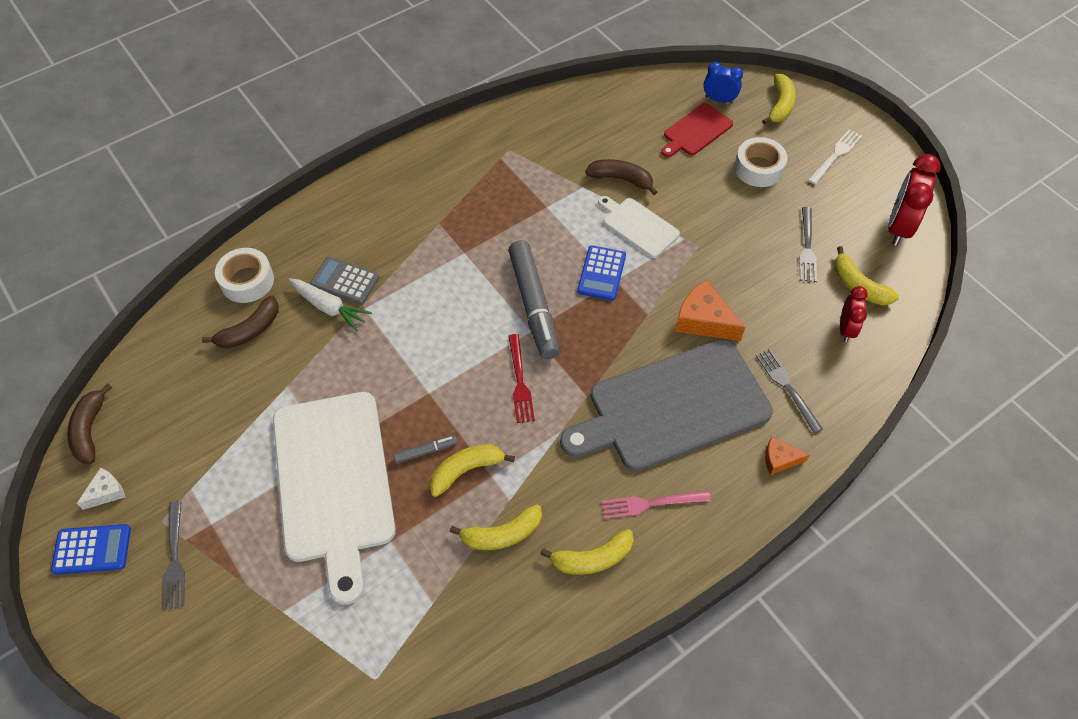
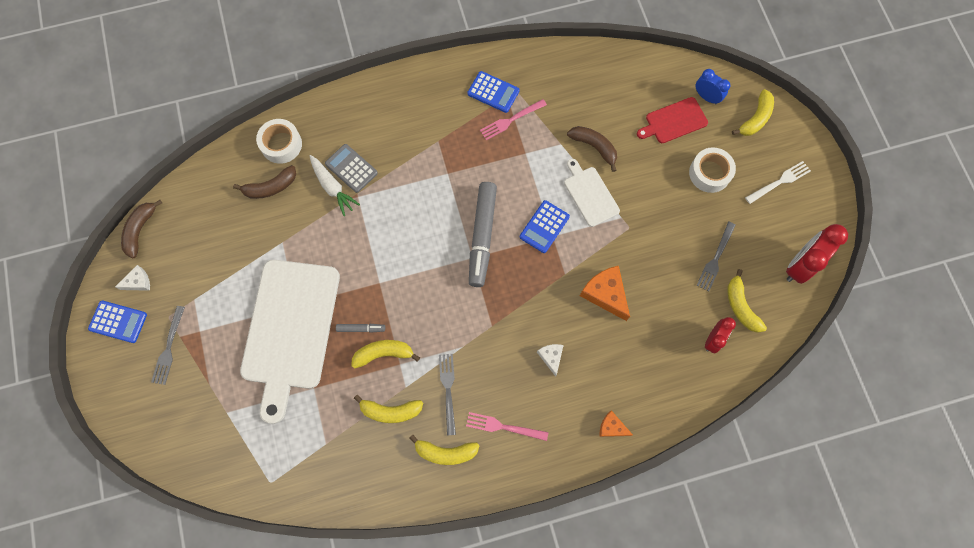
camera: 20 degrees right, 15 degrees up
red fork [508,334,535,423] -> none
grey cutting board [560,339,773,472] -> white cheese [537,344,564,377]
grey fork [755,348,823,433] -> grey fork moved to [439,354,456,436]
none -> blue calculator [467,71,519,113]
none -> pink fork [480,99,547,140]

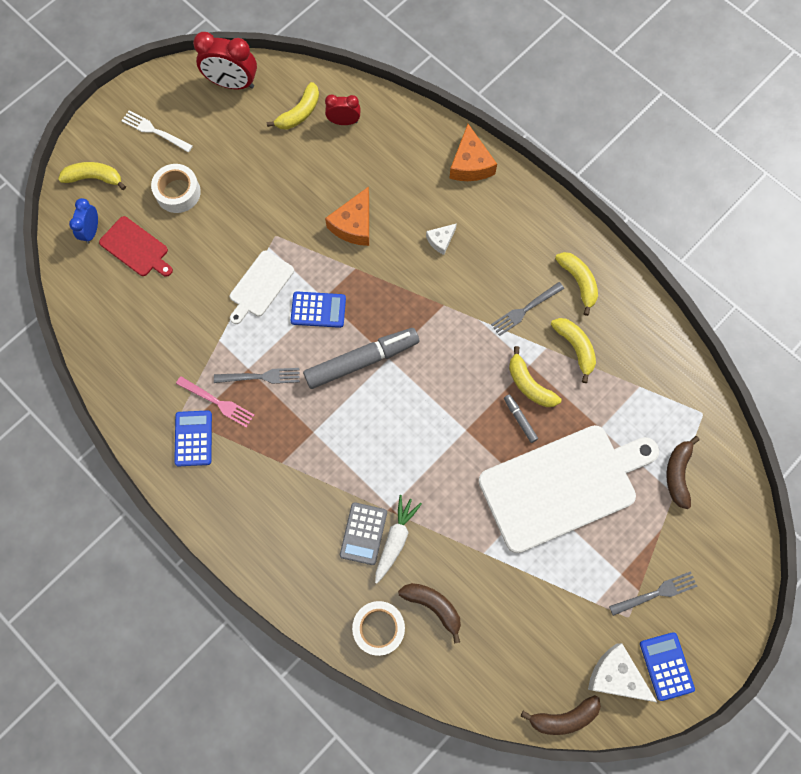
camera: 120 degrees left, 0 degrees up
white cheese [115,265,150,291] -> white cheese [588,643,657,702], size x1.75
pink fork [466,412,548,441] -> none
brown banana [567,126,617,172] -> brown banana moved to [666,436,699,509]
orange cheese [600,410,633,437] -> orange cheese [449,124,497,181], size x1.75
grey fork [696,222,736,291] -> grey fork moved to [214,368,300,384]

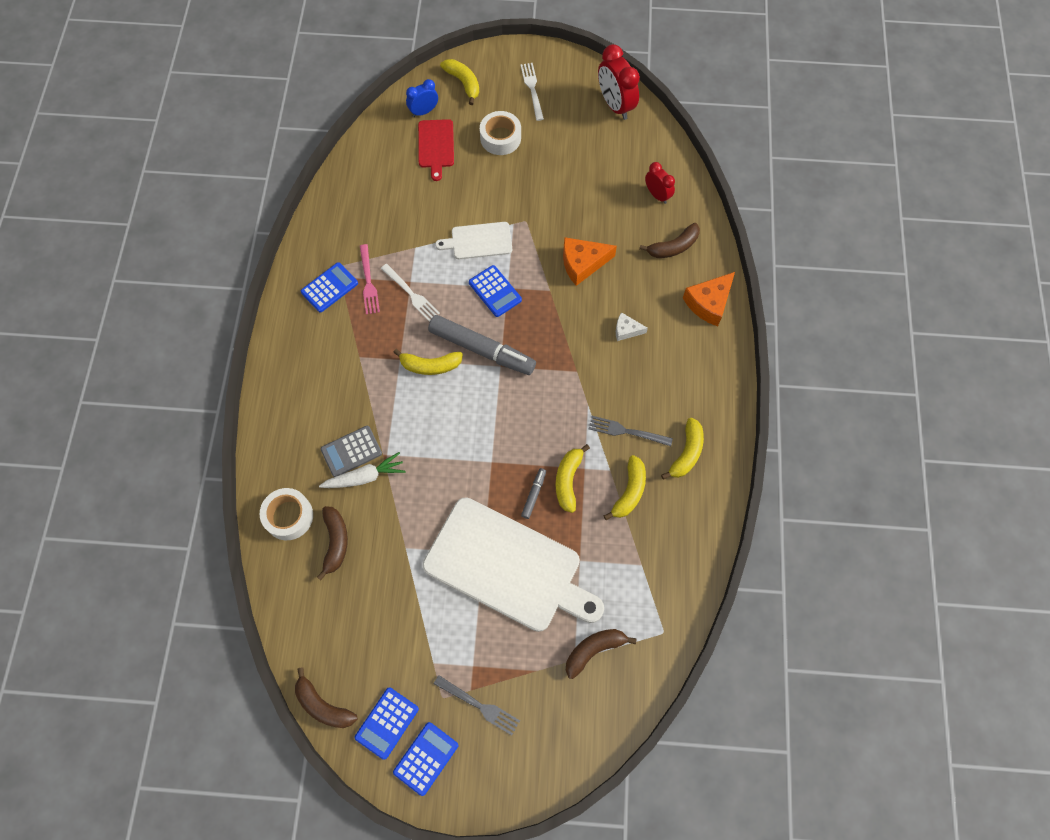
camera: 50 degrees right, 5 degrees down
grey fork [214,368,300,384] -> white fork [381,264,440,322]
yellow banana [267,82,319,130] -> yellow banana moved to [393,349,463,375]
white cheese [588,643,657,702] -> blue calculator [355,687,419,760]
none -> brown banana [639,223,700,258]

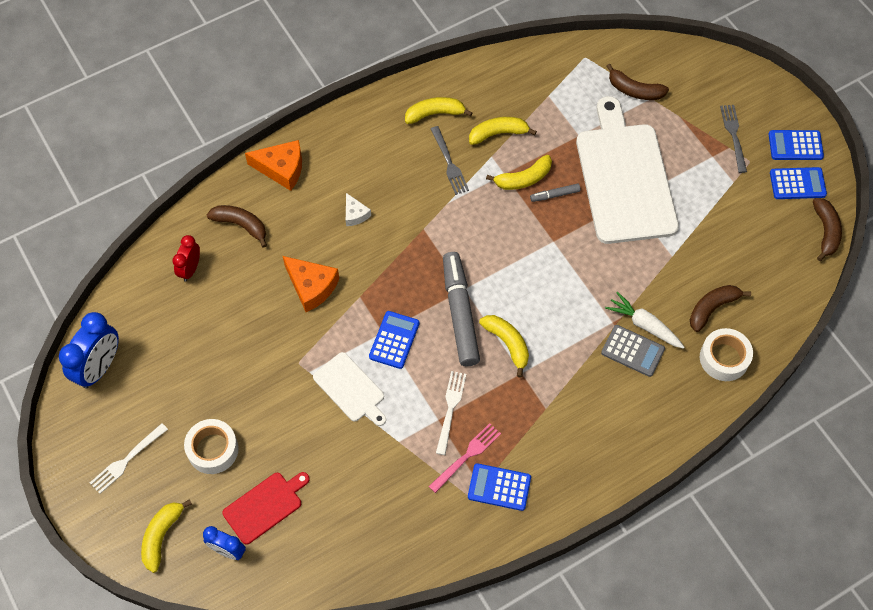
camera: 125 degrees left, 5 degrees down
red clock [598,44,640,120] -> blue clock [59,312,119,388]

